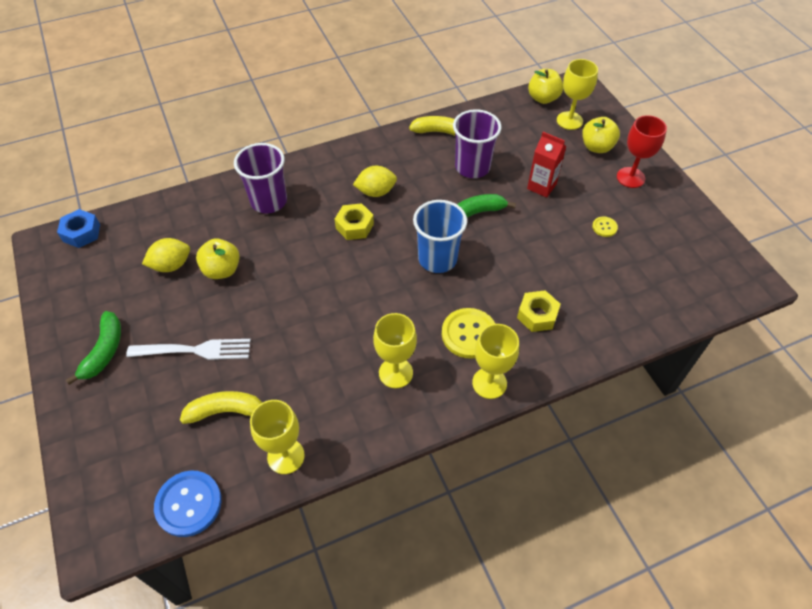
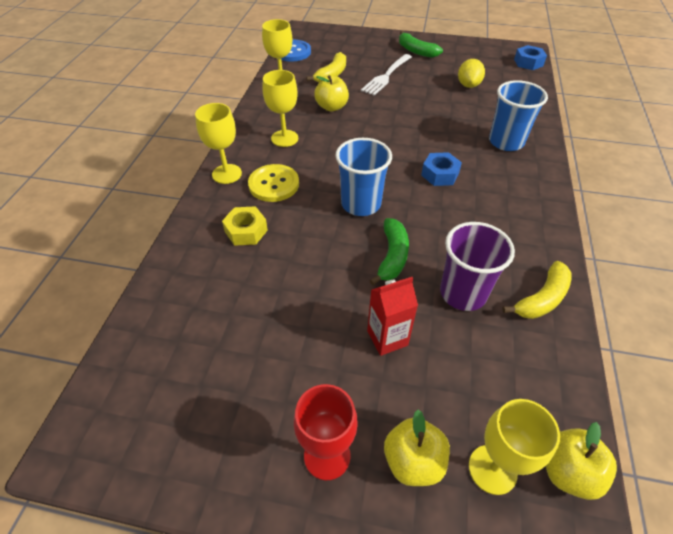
camera: 125 degrees right, 5 degrees down
yellow apple [196,238,240,279] -> yellow apple moved to [314,75,349,111]
purple cup [234,143,287,214] -> blue cup [489,80,548,151]
yellow nut [335,203,374,240] -> blue nut [421,152,462,186]
yellow lemon [353,166,397,197] -> none
yellow button [592,216,618,237] -> none

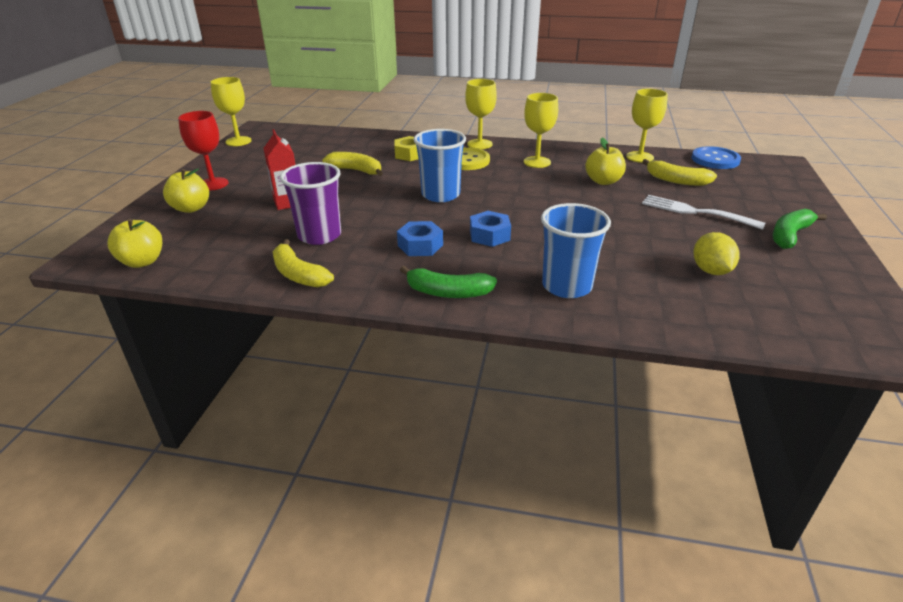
camera: 90 degrees right, 15 degrees down
green banana [369,218,409,285] -> green banana moved to [400,266,497,298]
yellow lemon [458,59,485,88] -> yellow lemon turned 75 degrees clockwise [693,232,739,275]
yellow goblet [469,399,560,495] -> yellow goblet moved to [211,77,252,146]
blue nut [514,45,547,70] -> blue nut moved to [397,221,443,256]
none -> yellow banana [322,152,383,176]

